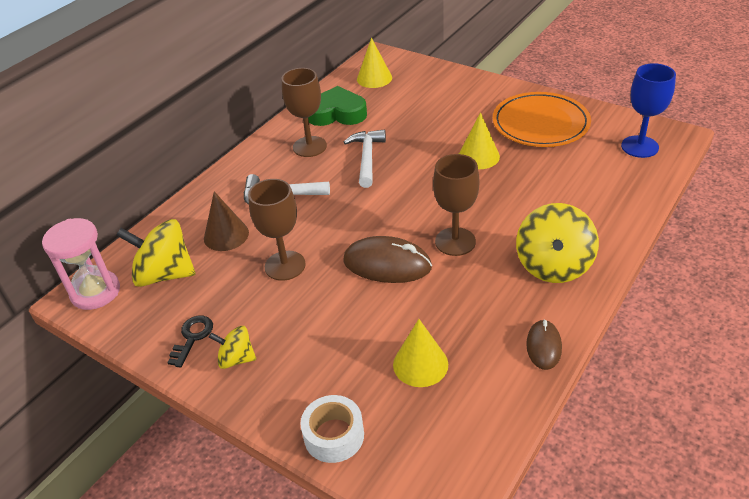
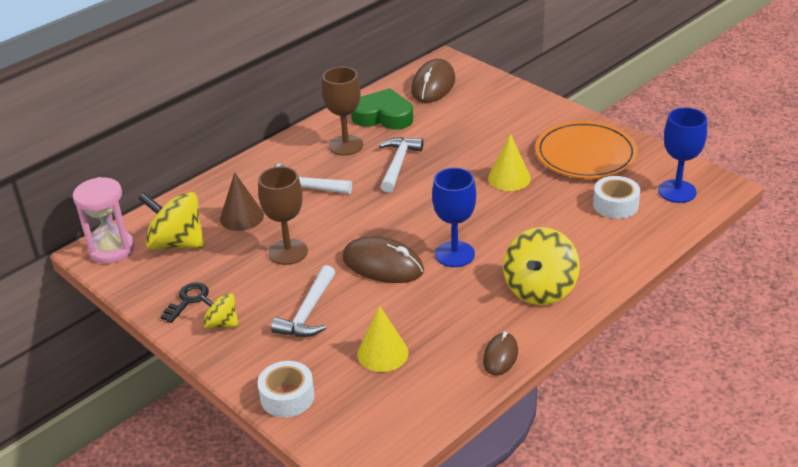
camera: 10 degrees right, 5 degrees down
yellow cone [357,38,392,88] -> brown mouse [411,59,455,103]
brown goblet [433,154,479,256] -> blue goblet [432,168,476,267]
none -> white hammer [271,265,336,337]
none -> white tape [593,176,641,219]

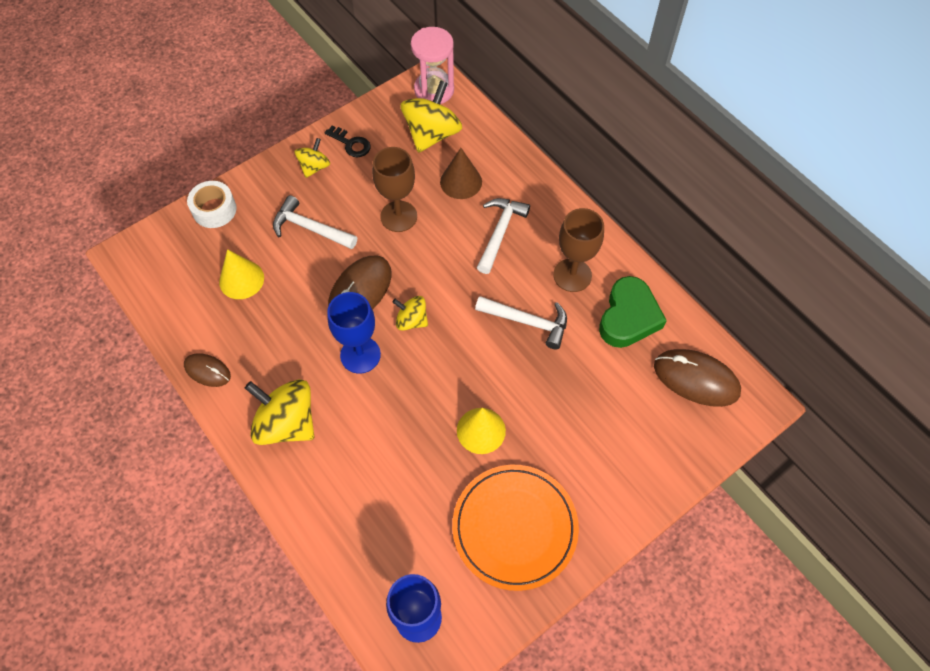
camera: 95 degrees right, 25 degrees up
white tape [593,176,641,219] -> none
none -> yellow spinning top [393,296,428,331]

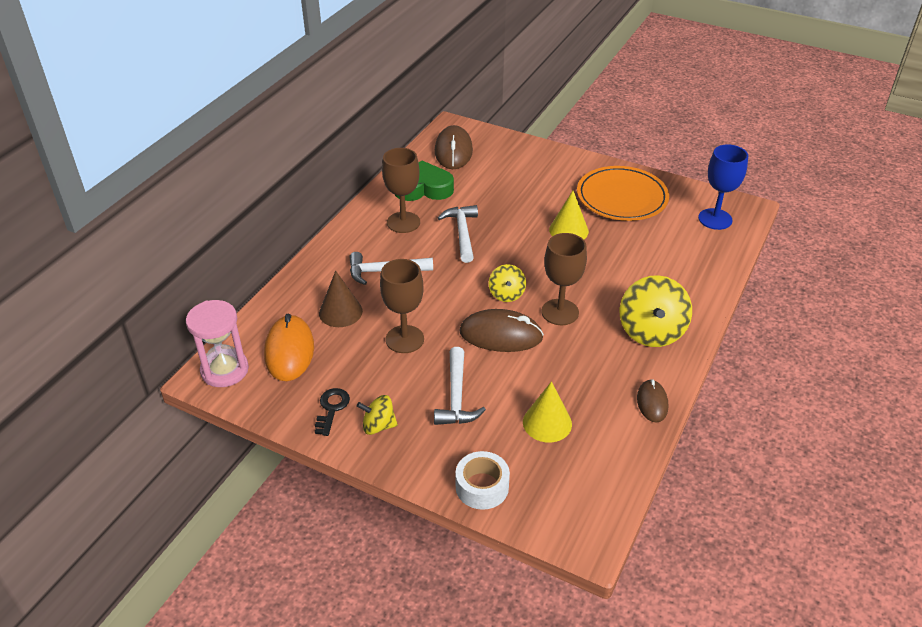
camera: 115 degrees left, 20 degrees down
blue goblet [327,292,381,373] -> brown goblet [541,233,587,325]
yellow spinning top [400,80,462,153] -> orange mouse [264,314,314,381]

